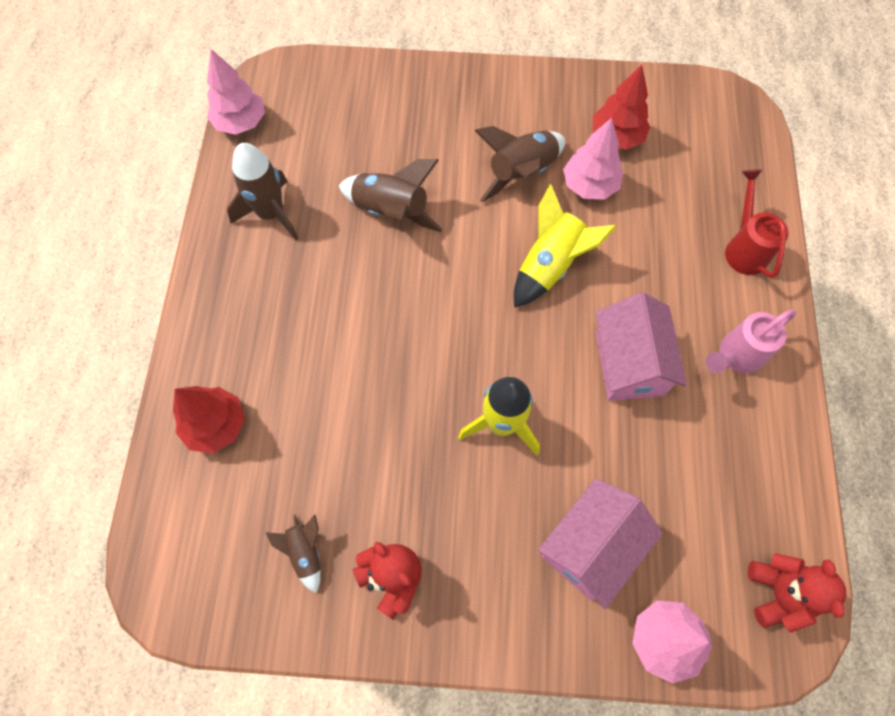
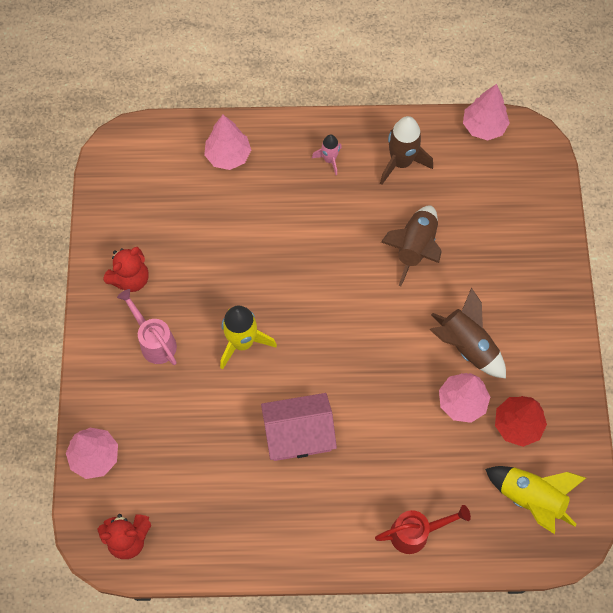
camera: 85 degrees right, 0 degrees up
red tree [173,386,245,453] -> pink tree [204,115,251,170]
brown rocket [265,514,321,593] -> none
yellow rocket [514,184,616,307] -> yellow rocket moved to [485,466,586,534]
pink house [538,478,663,609] -> none
pink watering can [706,309,796,374] -> pink watering can moved to [117,289,177,365]
none -> pink rocket [312,134,342,175]

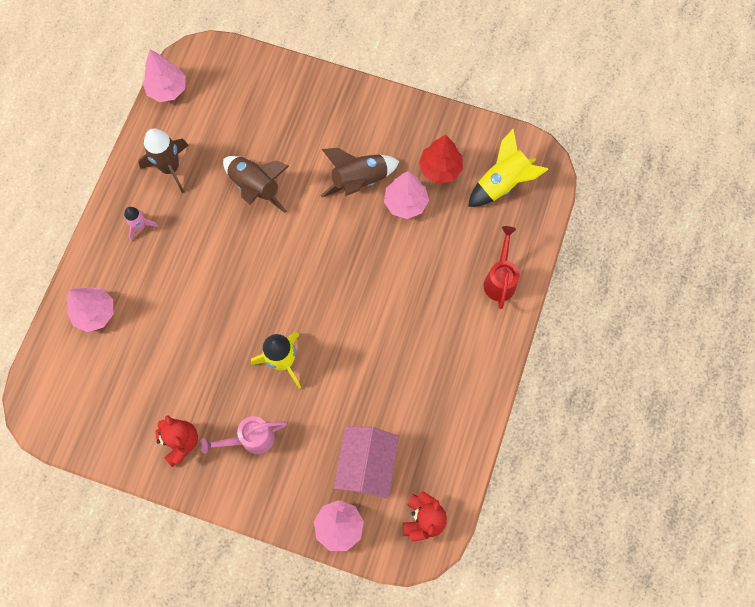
camera: 70 degrees left, 5 degrees up
pink house [261,393,337,461] -> pink house moved to [334,426,399,499]

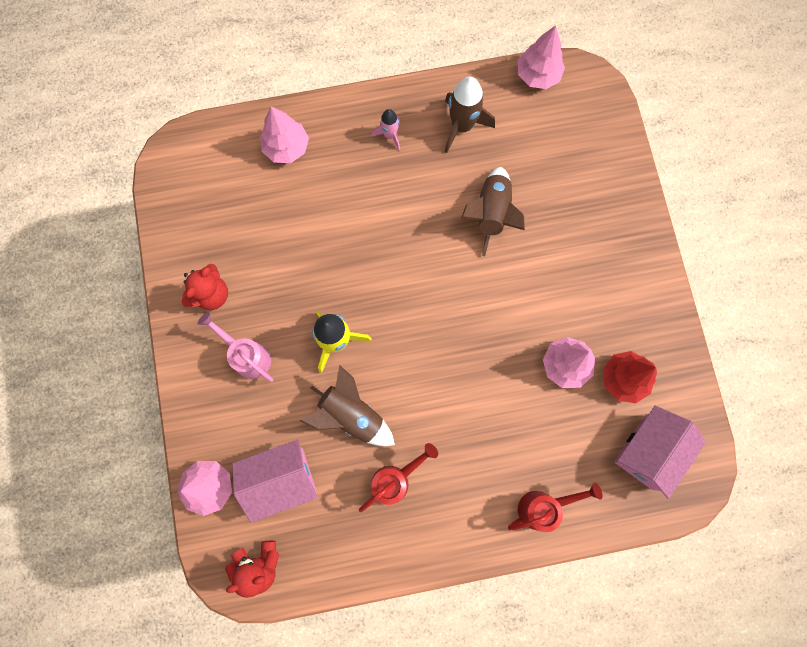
camera: 60 degrees right, 5 degrees up
brown rocket [321,148,400,197] -> brown rocket moved to [301,365,395,446]
yellow rocket [468,129,549,207] -> pink house [614,406,706,499]
none -> red watering can [359,443,438,512]

